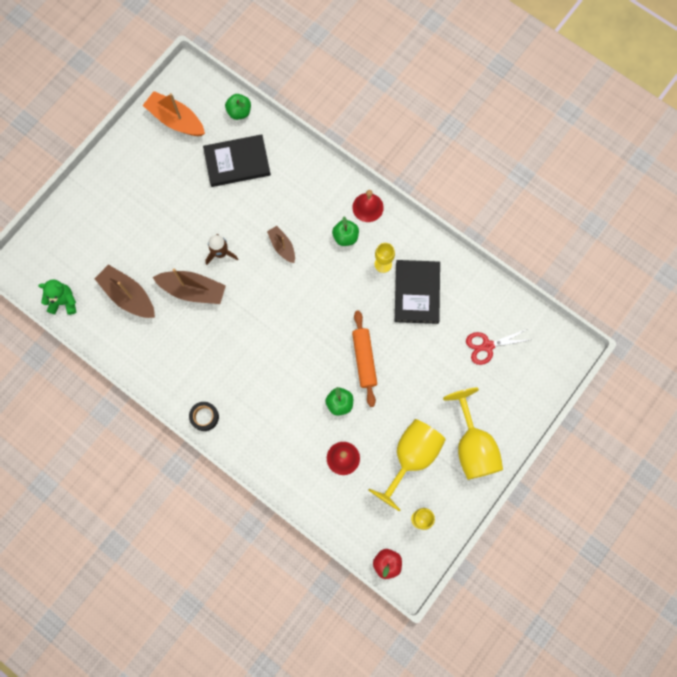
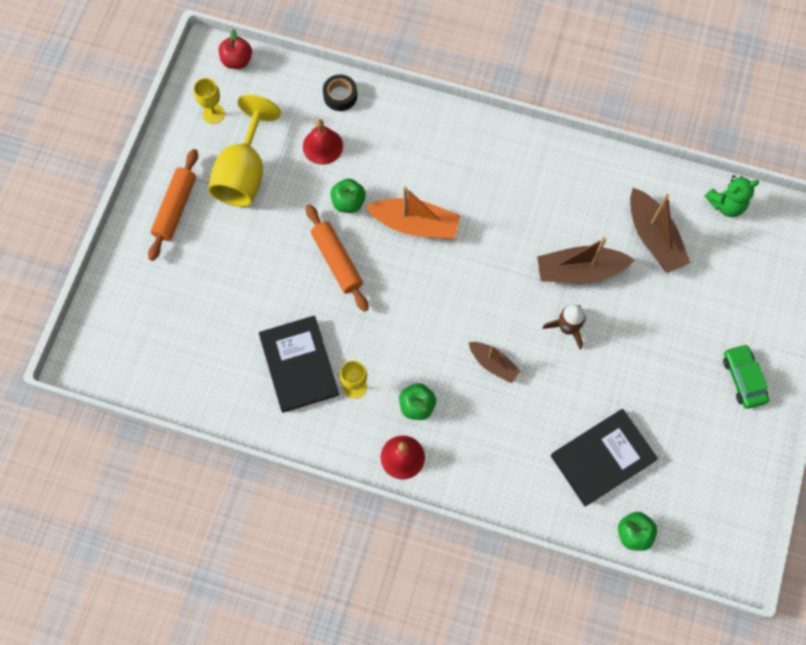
camera: 160 degrees right, 5 degrees down
brown boat [95,264,155,318] -> brown boat turned 45 degrees clockwise [630,188,690,273]
orange boat [142,91,205,136] -> orange boat moved to [365,187,461,239]
black tape [189,402,219,431] -> black tape moved to [323,74,357,111]
yellow goblet [443,388,503,480] -> orange rolling pin [148,149,198,261]
red scissors [466,329,529,365] -> none
none -> green car [723,344,769,409]

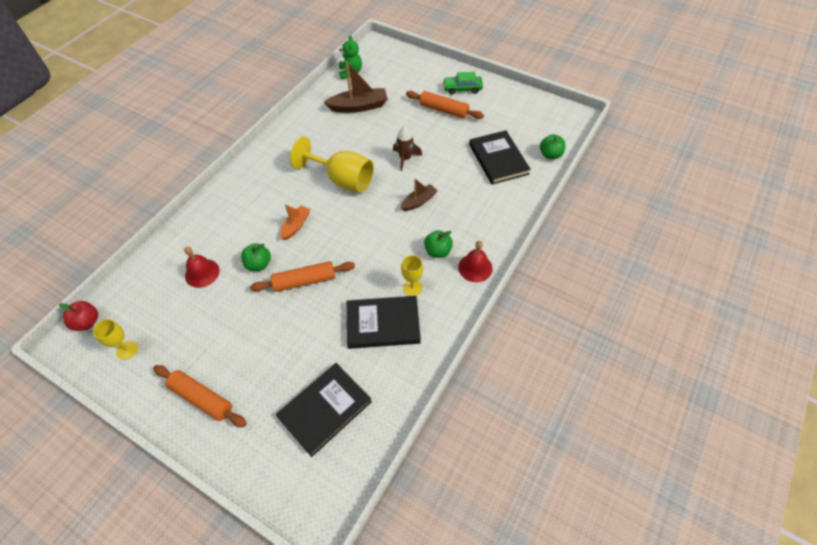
camera: 75 degrees left, 15 degrees down
yellow goblet [208,94,281,207] -> yellow goblet moved to [290,136,374,193]
black tape [323,74,357,111] -> none
orange boat [365,187,461,239] -> orange boat [280,205,310,240], size x0.60
brown boat [537,237,634,283] -> none
none -> black book [276,363,372,457]
none -> orange rolling pin [406,91,484,119]

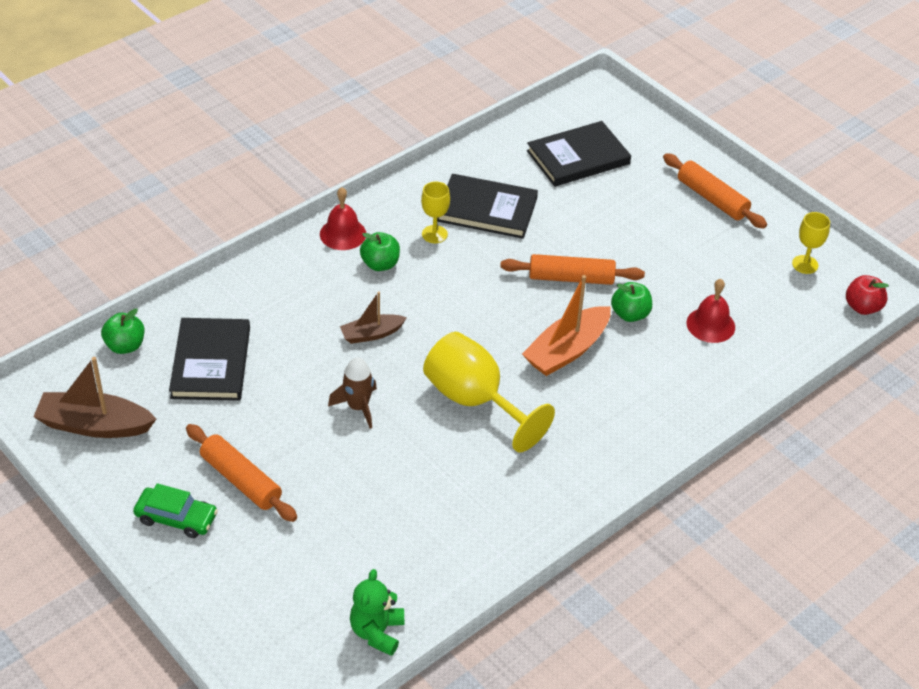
camera: 165 degrees left, 10 degrees down
orange boat [280,205,310,240] -> orange boat [522,275,611,376], size x1.67
brown boat [324,61,388,113] -> brown boat moved to [33,357,156,438]

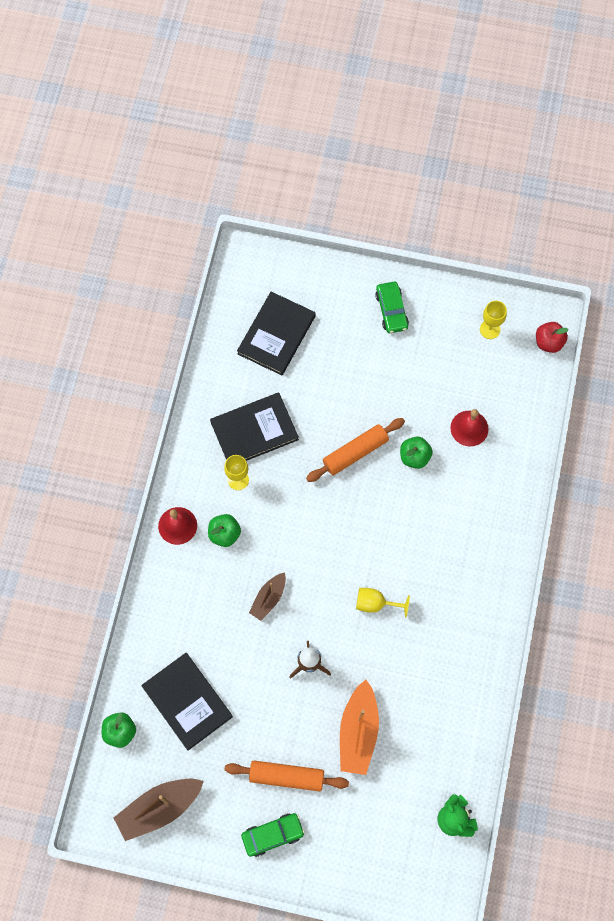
camera: 35 degrees left, 25 degrees up
yellow goblet [423,332,555,452] -> yellow goblet [356,588,410,617], size x0.51
orange boat [522,275,611,376] -> orange boat moved to [340,680,379,775]
orange rolling pin [663,153,767,229] -> green car [375,281,409,333]

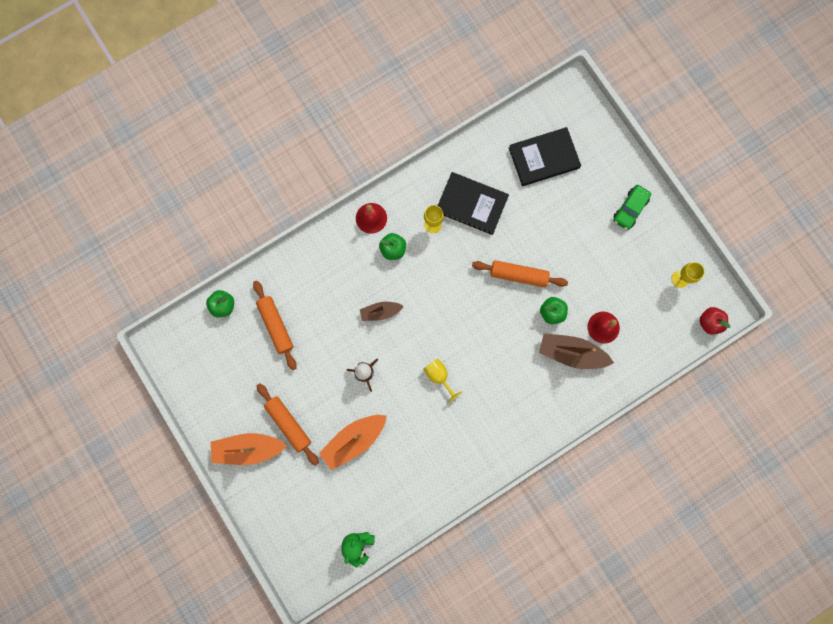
camera: 45 degrees right, 10 degrees up
brown boat [114,779,204,841] -> brown boat moved to [539,333,614,369]
black book [141,653,233,751] -> orange rolling pin [253,281,297,370]
green car [241,813,305,857] -> orange boat [211,433,287,465]

